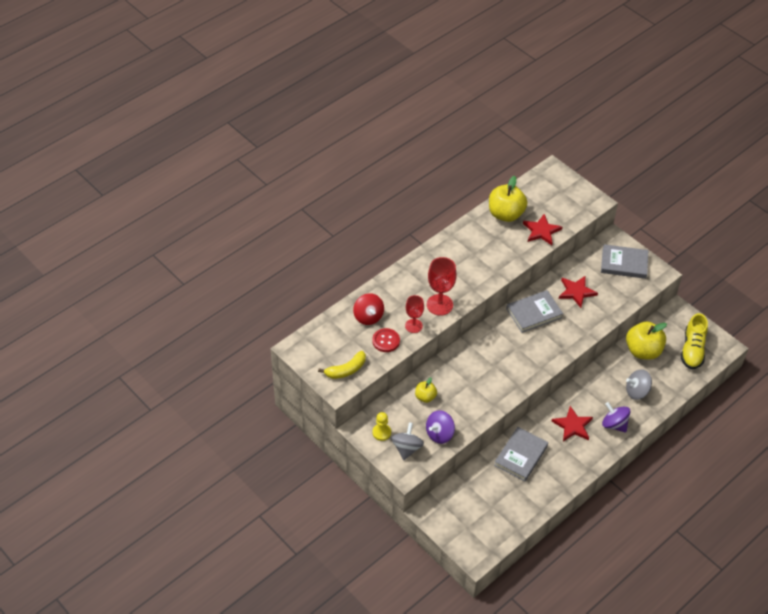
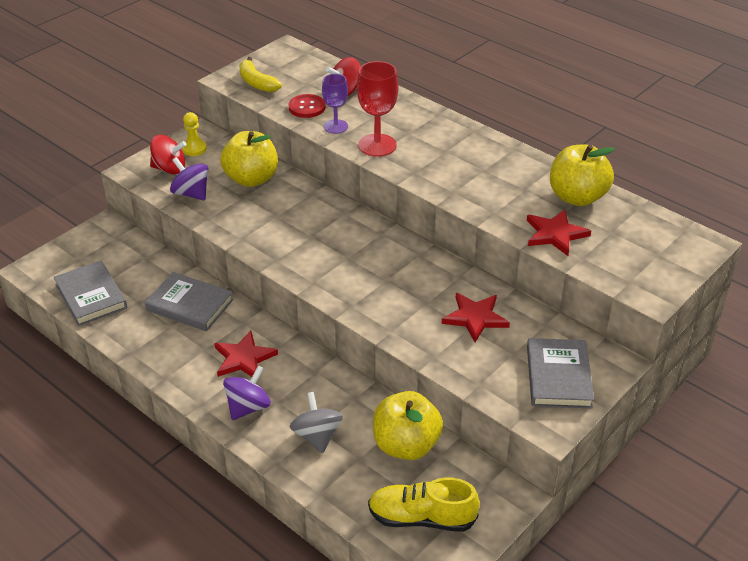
camera: 85 degrees right, 10 degrees down
grey spinning top [391,422,424,460] -> red spinning top [150,135,187,175]
red goblet [405,295,424,333] -> purple goblet [322,74,348,134]
yellow apple [415,377,437,403] -> yellow apple [220,131,278,187], size x1.89
grey book [506,290,563,333] -> grey book moved to [53,260,127,326]

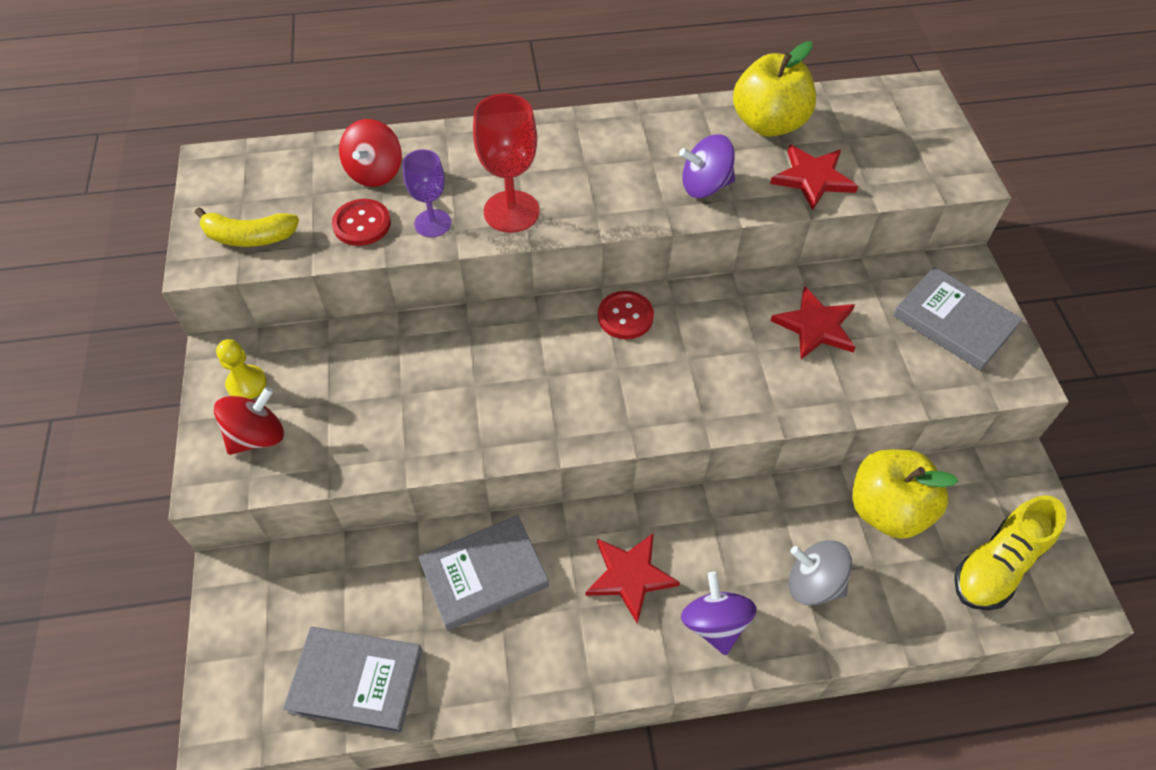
camera: 50 degrees left, 15 degrees up
purple spinning top [170,157,209,201] -> purple spinning top moved to [679,134,735,198]
yellow apple [220,131,278,187] -> none
none -> red button [598,291,654,339]

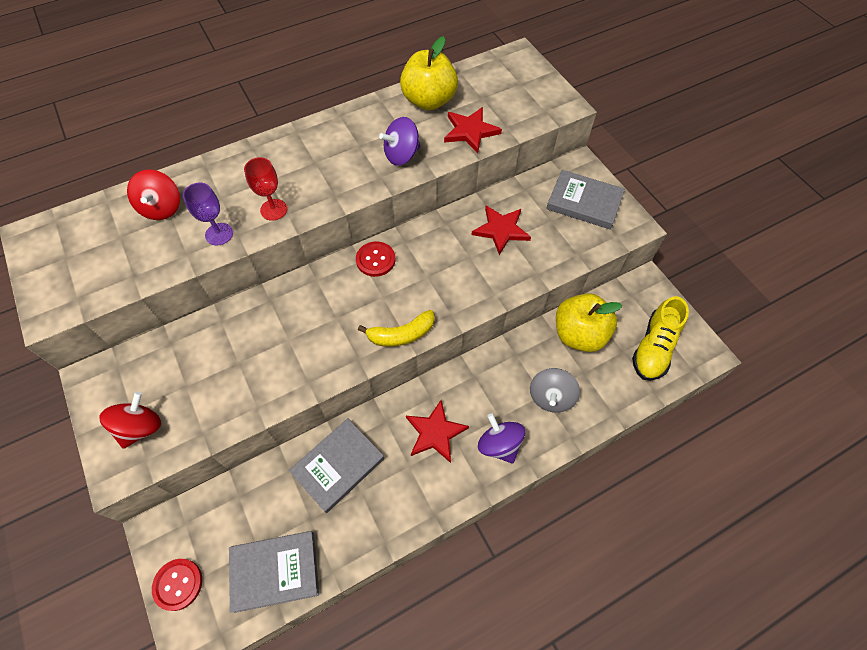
camera: 20 degrees left, 5 degrees up
yellow banana [195,207,299,247] -> yellow banana moved to [358,310,435,347]
yellow pawn [216,339,267,399] -> none
red button [332,199,391,246] -> red button moved to [152,559,202,611]
red goblet [473,93,540,233] -> red goblet [244,157,287,221], size x0.65
grey spinning top [788,540,852,606] -> grey spinning top turned 75 degrees counterclockwise [530,368,580,413]

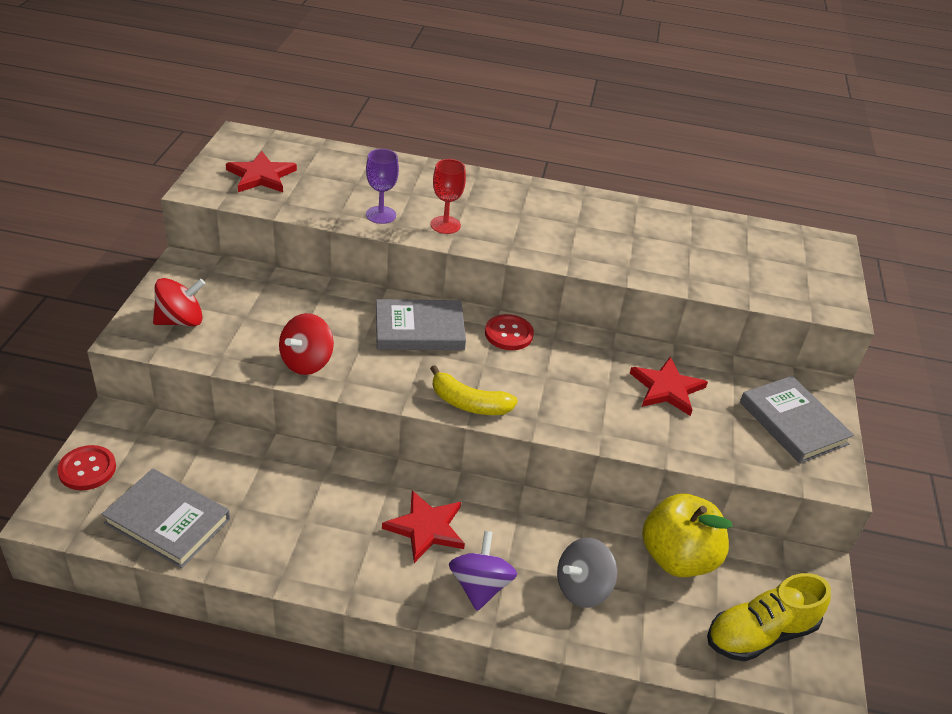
camera: 35 degrees right, 20 degrees down
red spinning top [127,170,180,220] -> red spinning top moved to [279,313,334,375]
grey book [289,418,384,513] -> grey book moved to [376,299,466,350]
purple spinning top [379,117,421,166] -> none
yellow apple [400,36,458,110] -> none
red star [444,107,502,153] -> red star moved to [226,151,297,192]

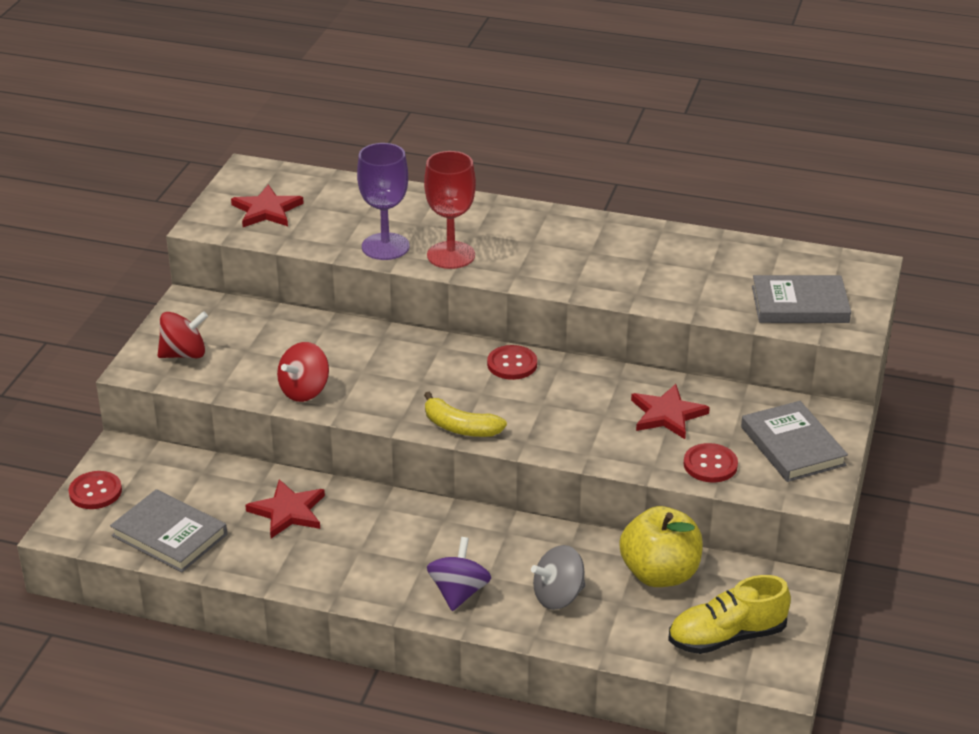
camera: 10 degrees right, 5 degrees down
purple goblet [366,149,399,224] -> purple goblet [357,143,409,260], size x1.54
grey book [376,299,466,350] -> grey book moved to [752,275,851,323]
red star [382,490,465,563] -> red star moved to [245,479,325,538]
red goblet [431,159,466,234] -> red goblet [424,151,476,269], size x1.54
none -> red button [684,443,738,482]

